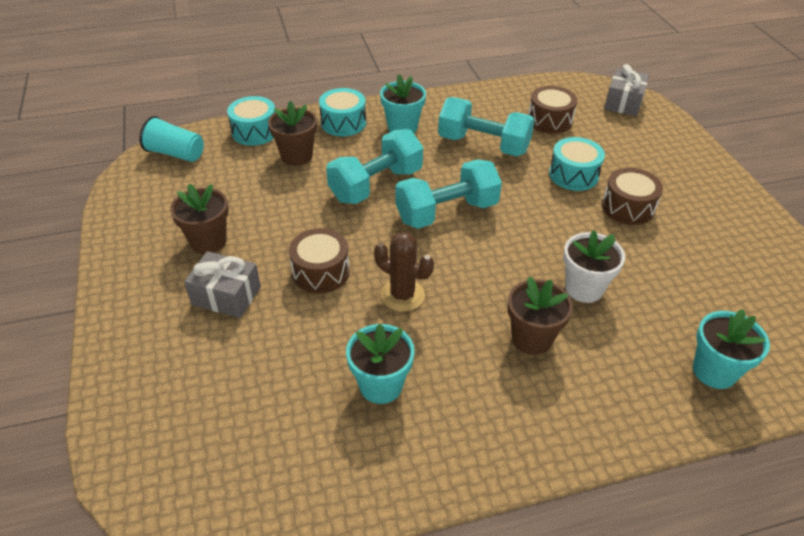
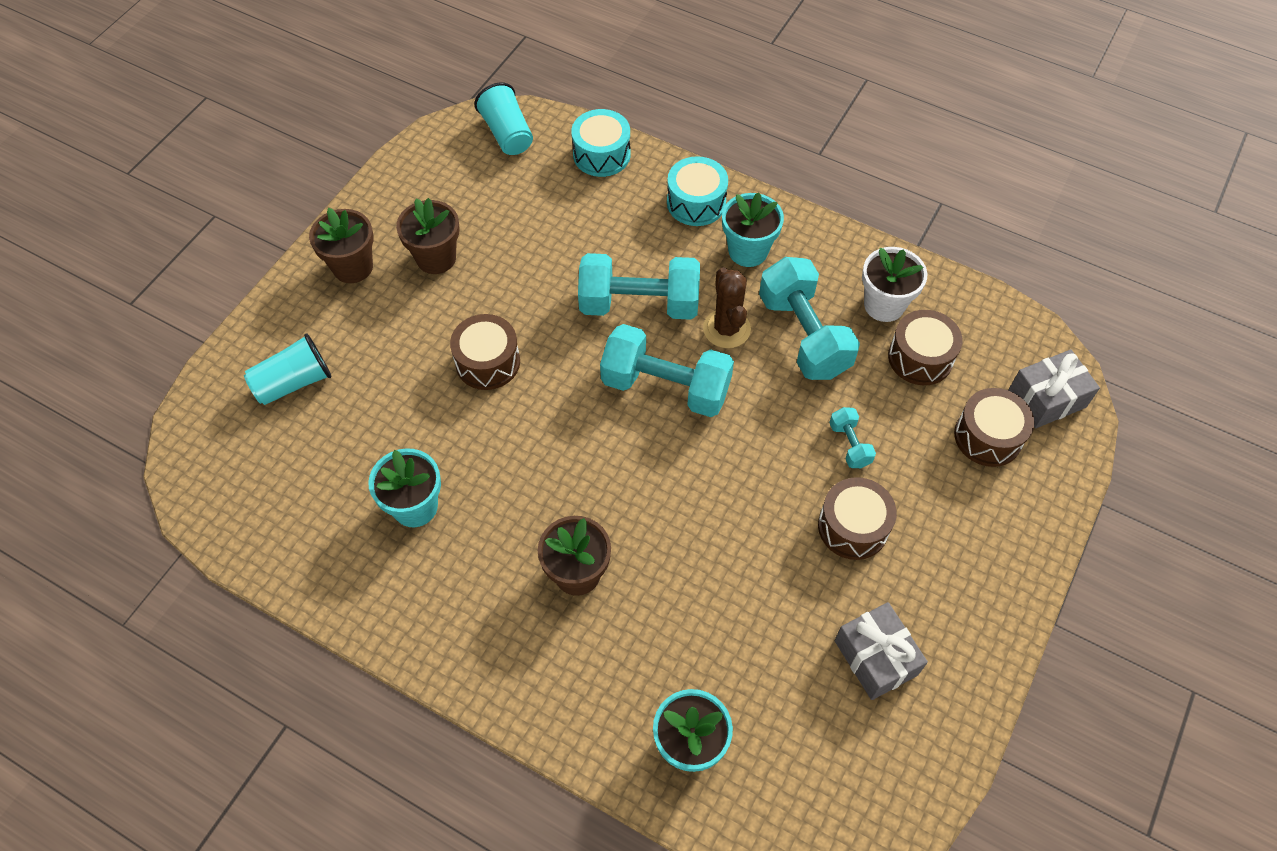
camera: 45 degrees right, 15 degrees up
grey gift [184,251,261,318] -> grey gift moved to [834,602,928,700]
brown flower pot [268,101,317,166] -> brown flower pot moved to [309,208,374,283]
brown cactus [374,232,434,312] -> brown cactus moved to [703,267,751,348]
turquoise drum [549,137,605,191] -> turquoise dumbbell [829,407,876,468]
white flower pot [563,230,625,303] -> white flower pot moved to [862,247,927,322]
none -> turquoise cup [244,333,331,405]
none -> brown drum [954,388,1034,467]

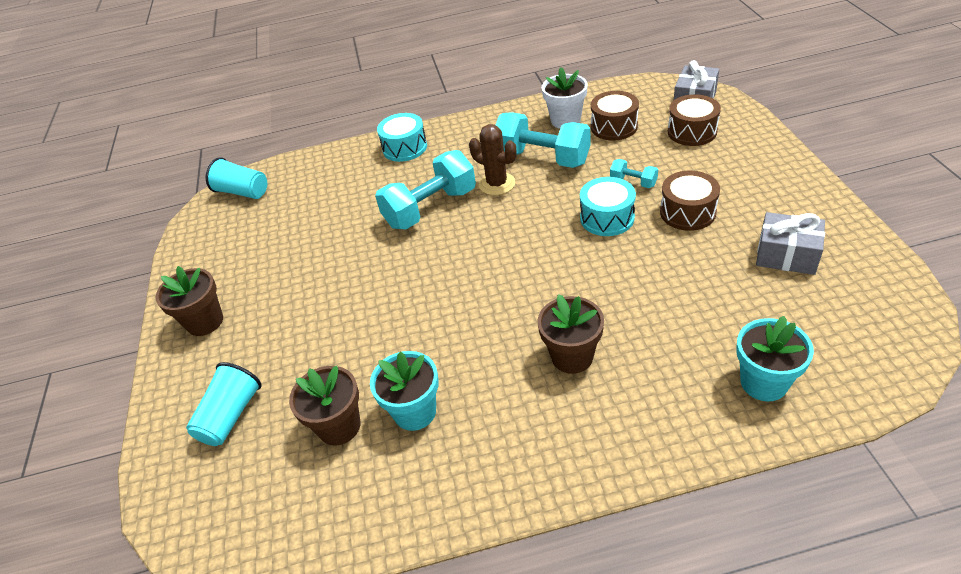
camera: 35 degrees left, 15 degrees down
brown flower pot [396,198,459,274] -> brown flower pot moved to [289,366,360,445]
brown drum [450,314,520,390] -> none
turquoise drum [571,109,631,177] -> turquoise drum moved to [580,177,636,236]
turquoise dumbbell [600,324,734,417] -> none
turquoise flower pot [722,192,784,267] -> none

